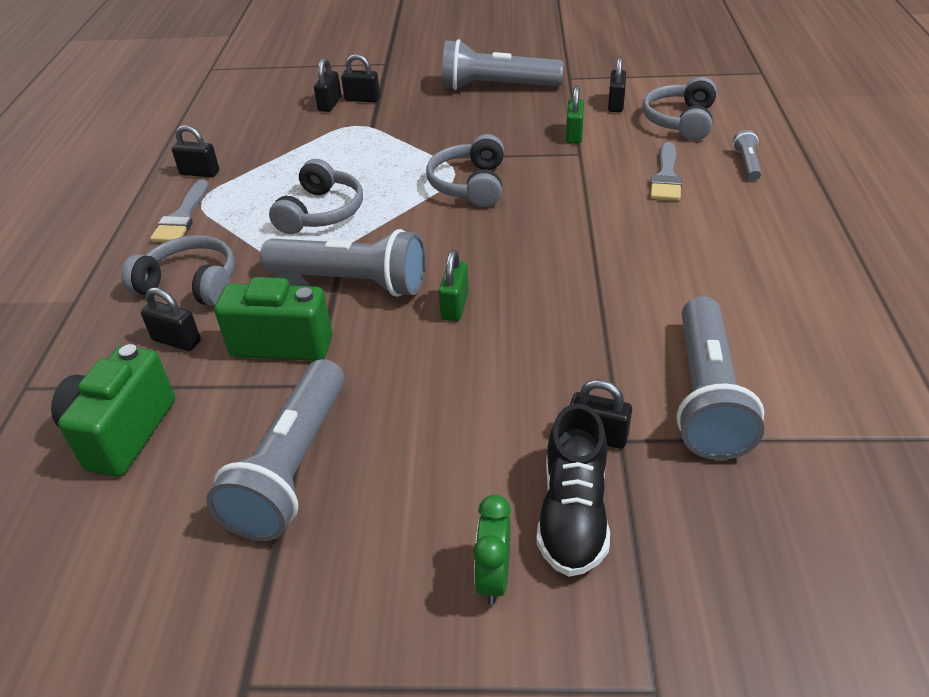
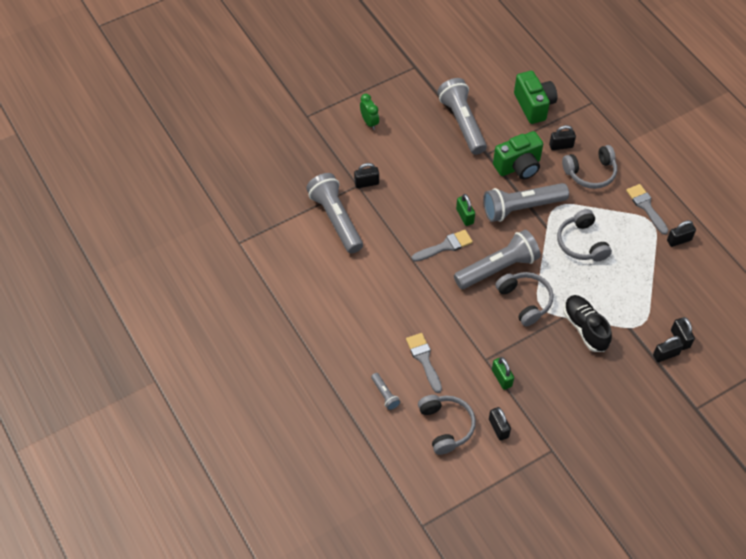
camera: 145 degrees right, 15 degrees up
grey flashlight [442,39,564,90] -> grey flashlight moved to [454,230,540,289]
black shoe [536,403,610,577] -> black shoe moved to [563,295,612,352]
none -> grey brush [412,230,473,262]

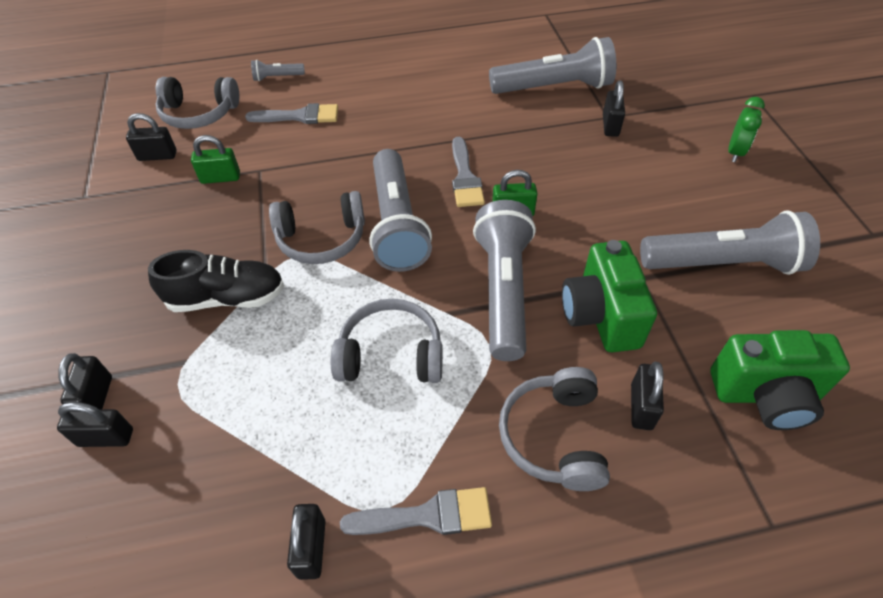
camera: 110 degrees right, 5 degrees down
green clock [360,94,379,130] -> green clock turned 60 degrees counterclockwise [728,97,765,162]

